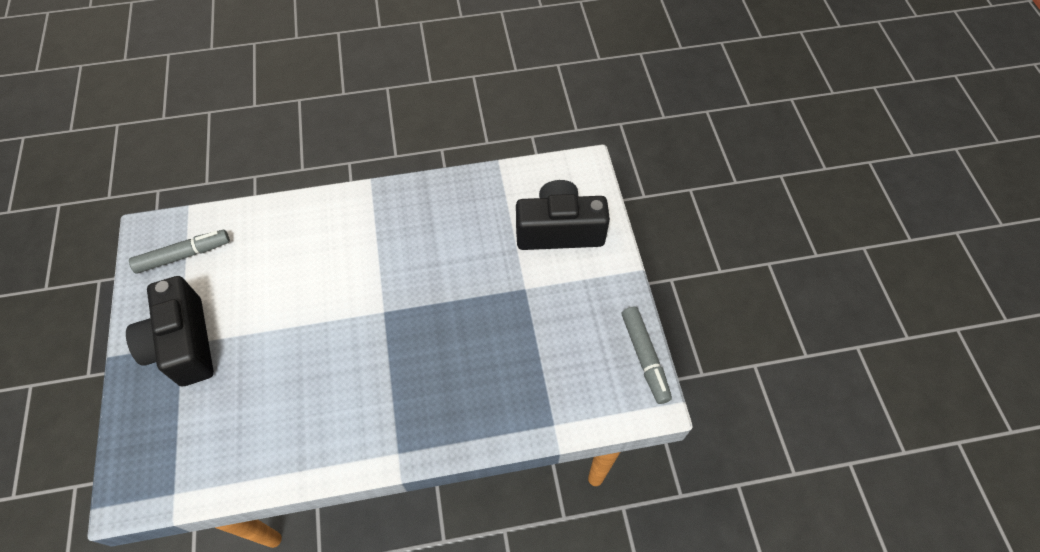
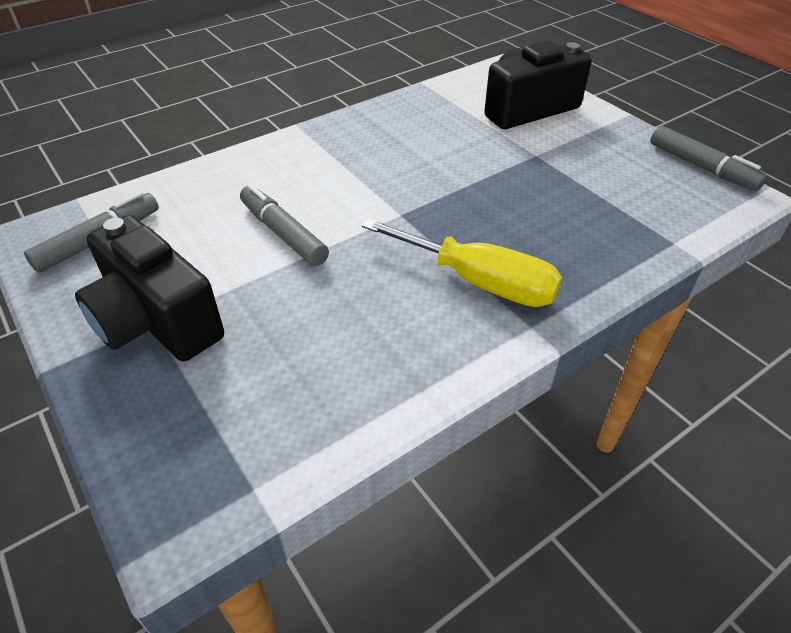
camera: 25 degrees left, 15 degrees down
none -> grey marker [240,184,329,266]
none -> yellow screwdriver [362,218,562,307]

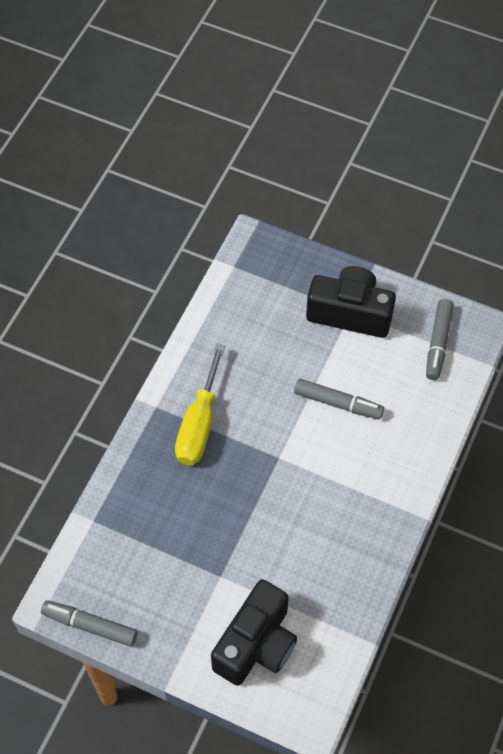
camera: 150 degrees right, 15 degrees up
yellow screwdriver [362,218,562,307] -> yellow screwdriver turned 75 degrees counterclockwise [175,344,225,465]

